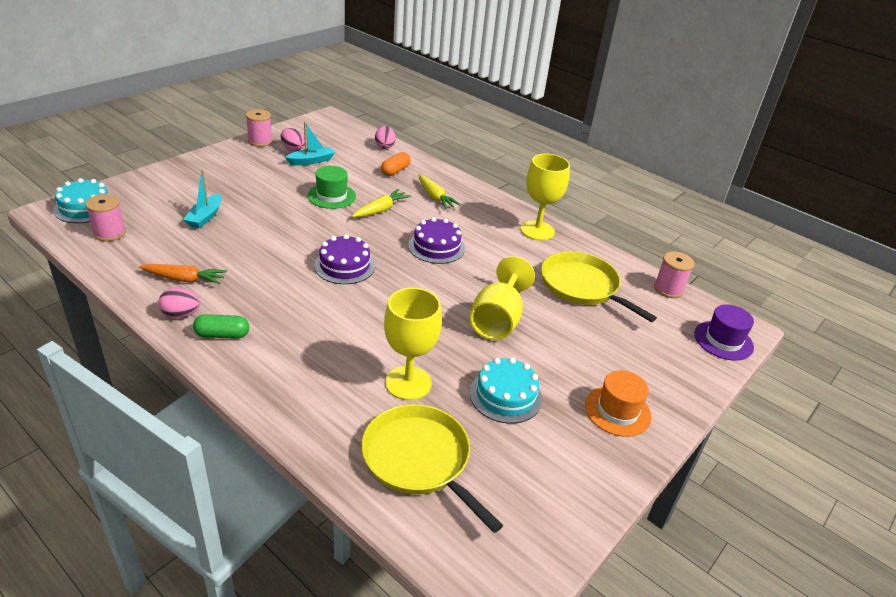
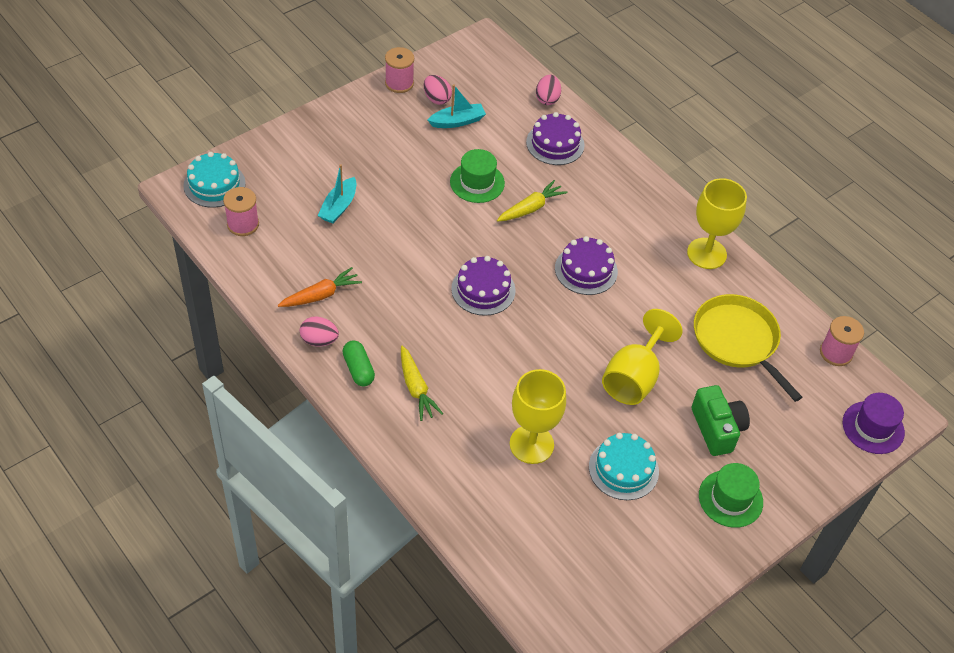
camera: 10 degrees right, 15 degrees up
orange carrot [139,264,227,284] -> orange carrot turned 45 degrees counterclockwise [278,267,362,307]
green capsule [193,314,249,339] -> green capsule turned 60 degrees clockwise [342,341,375,386]
yellow pan [361,404,503,533] -> none
orange capsule [381,152,411,176] -> purple cake [526,112,585,165]
yellow carrot [418,174,461,209] -> yellow carrot moved to [401,345,443,421]
orange hat [585,370,652,437] -> green hat [699,463,763,528]
none -> green camera [692,385,750,456]

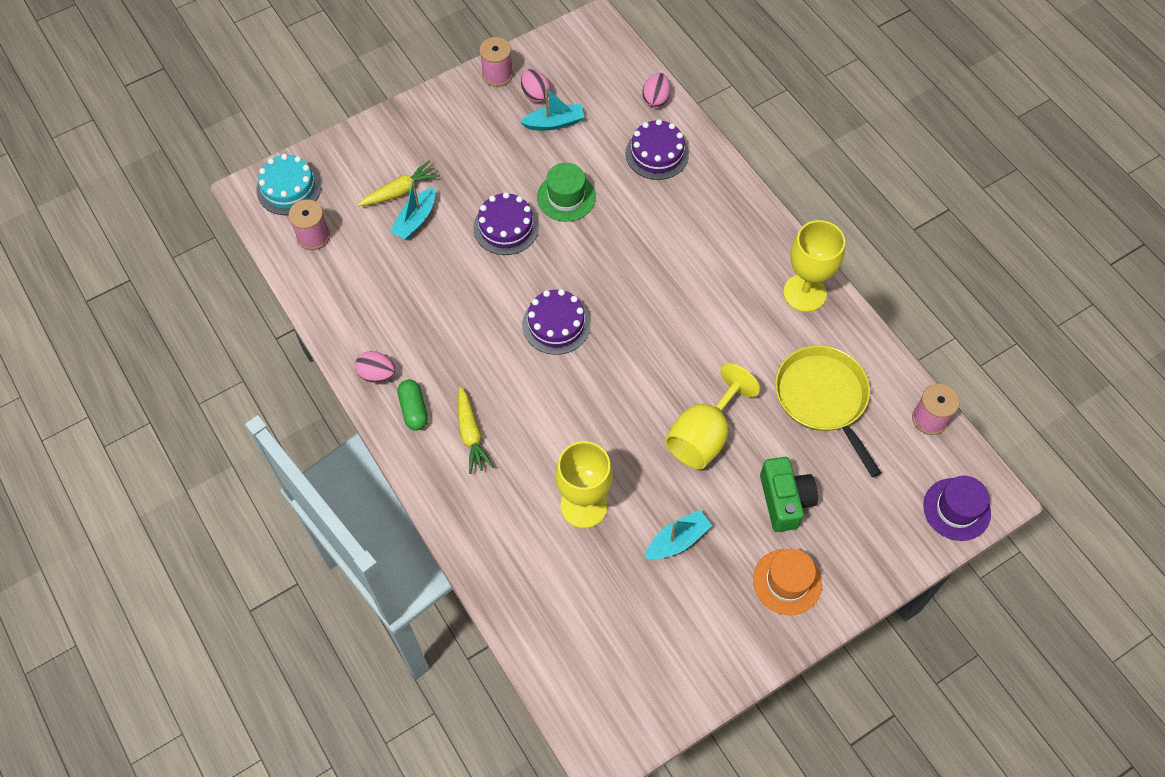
camera: 10 degrees right, 10 degrees up
orange carrot [278,267,362,307] -> none
yellow carrot [497,180,567,222] -> yellow carrot moved to [358,161,440,206]
purple cake [555,236,618,295] -> purple cake moved to [473,192,539,255]
turquoise cake [589,433,659,500] -> turquoise boat [645,510,712,559]
green hat [699,463,763,528] -> orange hat [753,549,822,615]

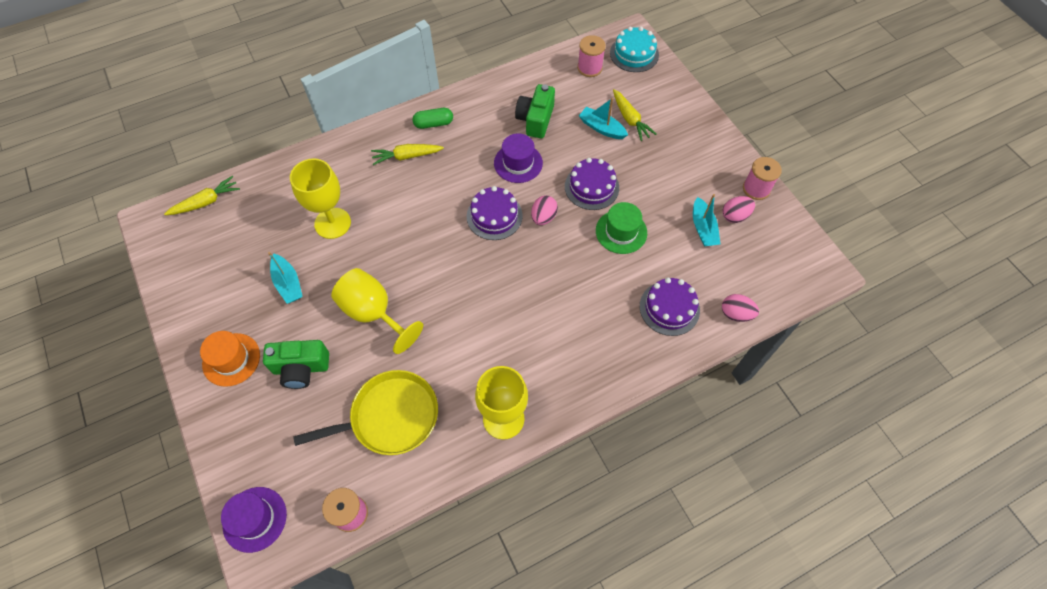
camera: 95 degrees right, 0 degrees up
pink egg [355,351,395,383] -> pink egg moved to [531,196,558,225]
none -> yellow carrot [164,176,240,215]
none -> purple hat [494,134,543,183]
none -> green camera [515,84,555,138]

